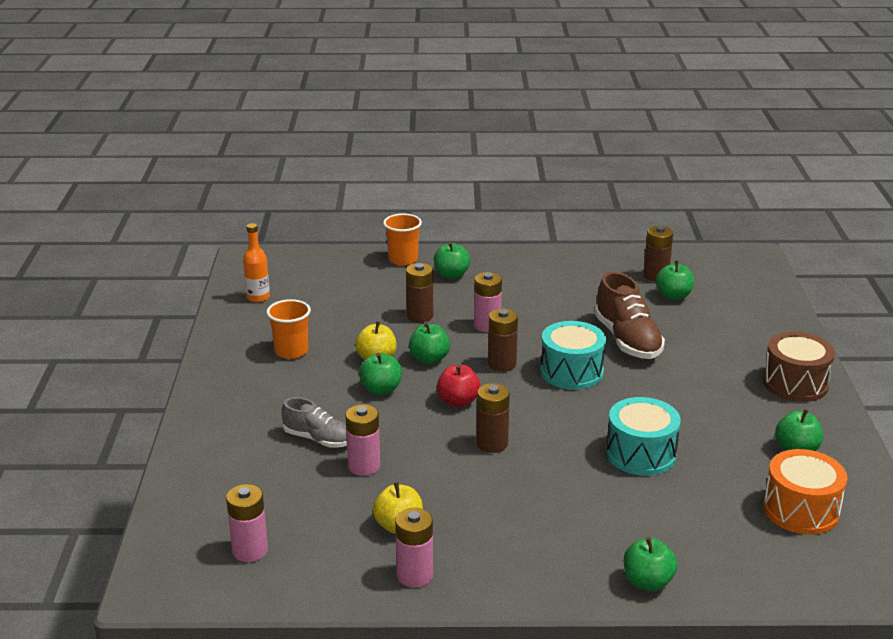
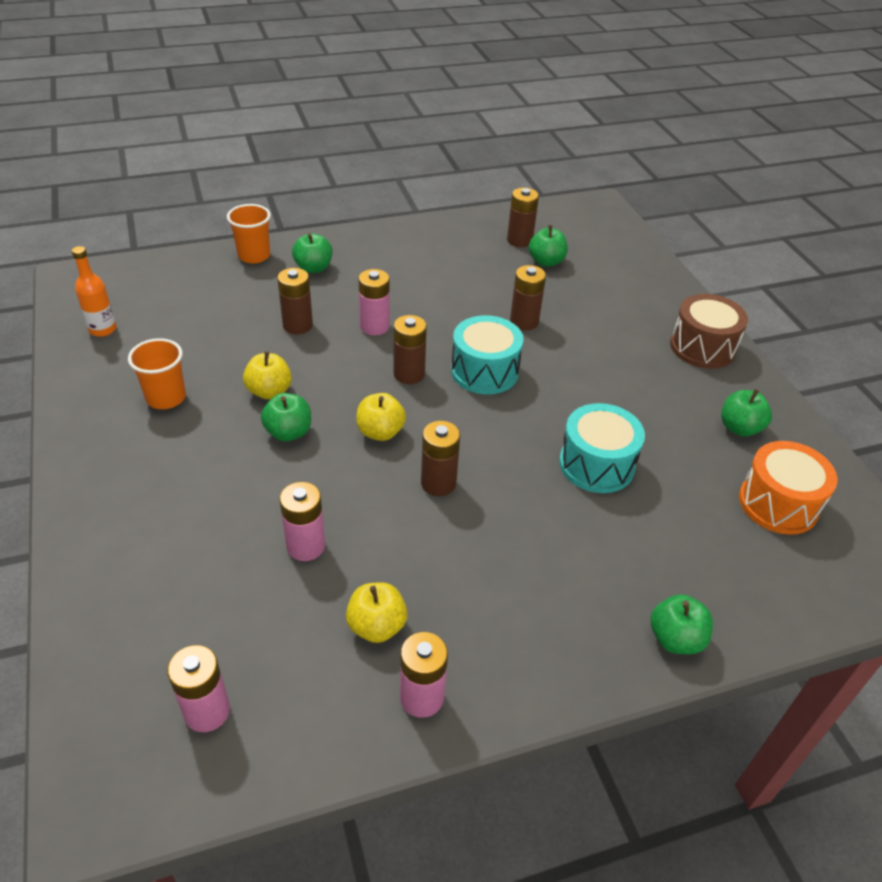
camera: 20 degrees left, 15 degrees up
grey shoe [282,397,347,448] -> none
green apple [409,322,450,364] -> none
red apple [437,364,481,407] -> yellow apple [356,393,406,441]
brown shoe [594,272,665,359] -> brown battery [510,265,546,330]

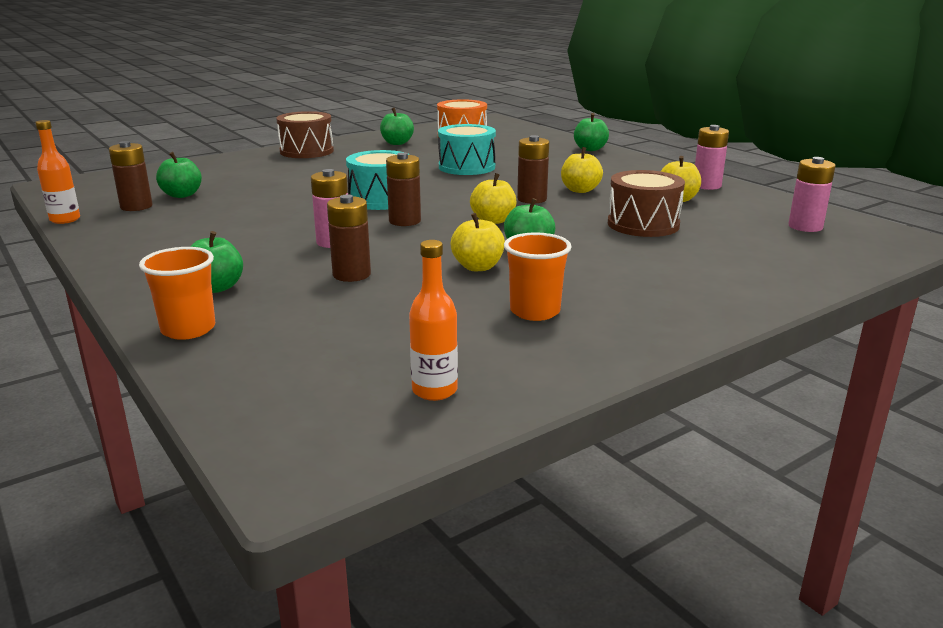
camera: 105 degrees left, 20 degrees down
pink battery [280,482,325,561] -> brown drum [608,170,685,237]
brown battery [510,265,546,330] -> none
none -> orange bottle [35,120,80,224]
none -> yellow apple [561,147,603,193]

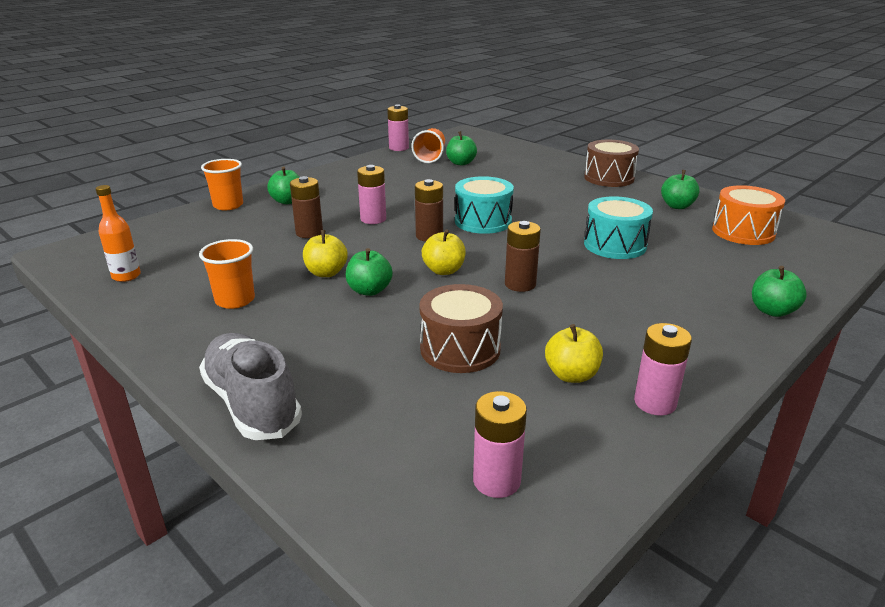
camera: 80 degrees right, 5 degrees up
orange bottle [35,120,80,224] -> pink battery [387,105,409,151]
brown battery [109,141,153,211] -> orange cup [411,128,445,163]
yellow apple [561,147,603,193] -> none
none -> grey shoe [199,333,302,440]

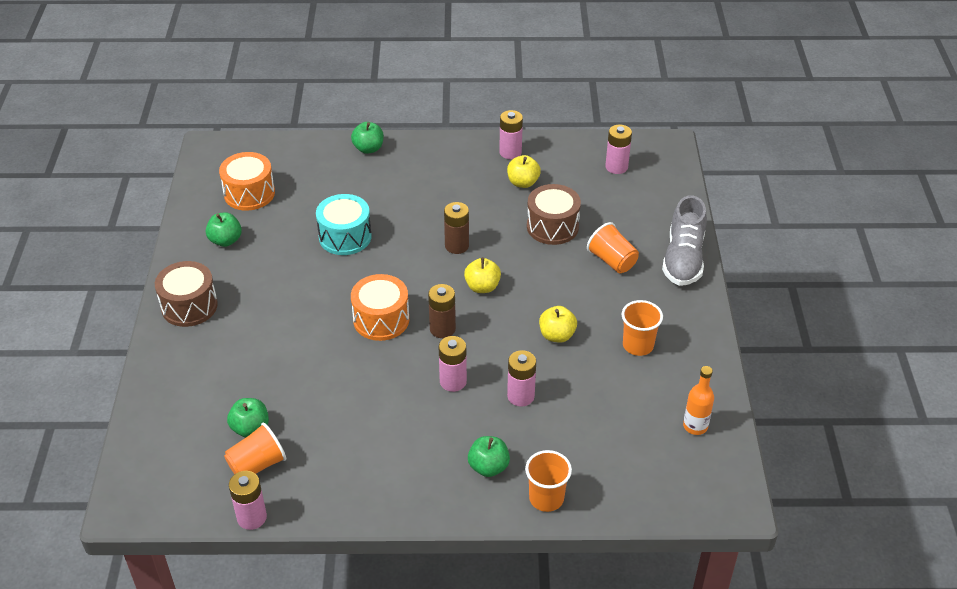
camera: 135 degrees left, 15 degrees up
brown battery [290,176,323,238] -> pink battery [507,350,536,406]
green apple [346,248,393,296] -> none
turquoise drum [455,176,514,234] -> orange drum [351,274,409,341]
none -> orange cup [587,222,639,273]

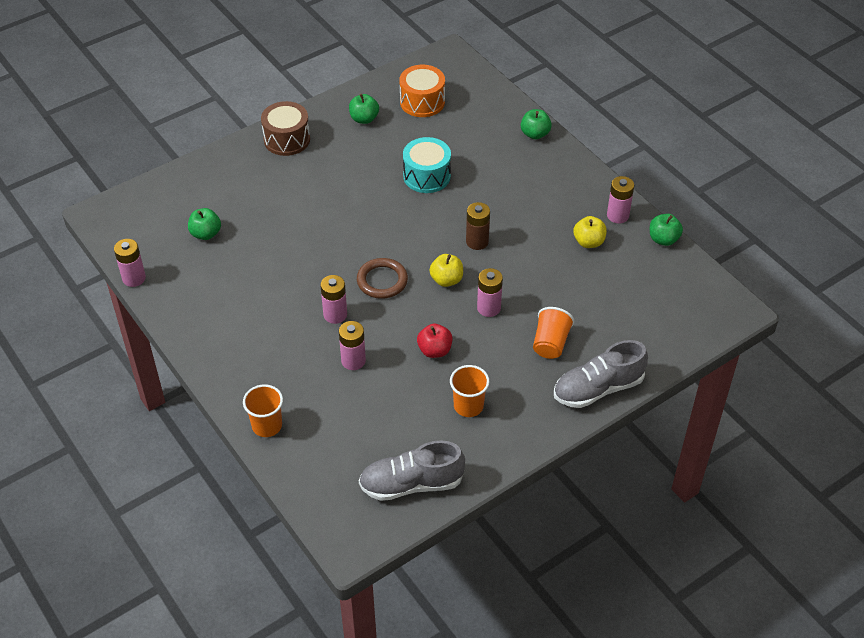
camera: 55 degrees right, 5 degrees up
orange cup [224,423,286,474] -> none
orange drum [351,274,409,341] -> none
brown battery [428,284,456,338] -> brown ring [357,258,408,299]
green apple [468,436,510,477] -> green apple moved to [650,214,683,246]
brown drum [527,184,581,245] -> none
yellow apple [539,306,577,343] -> red apple [417,324,453,358]
pink battery [605,125,632,174] -> pink battery moved to [477,268,503,317]
orange bottle [683,366,714,435] -> grey shoe [359,441,465,501]

